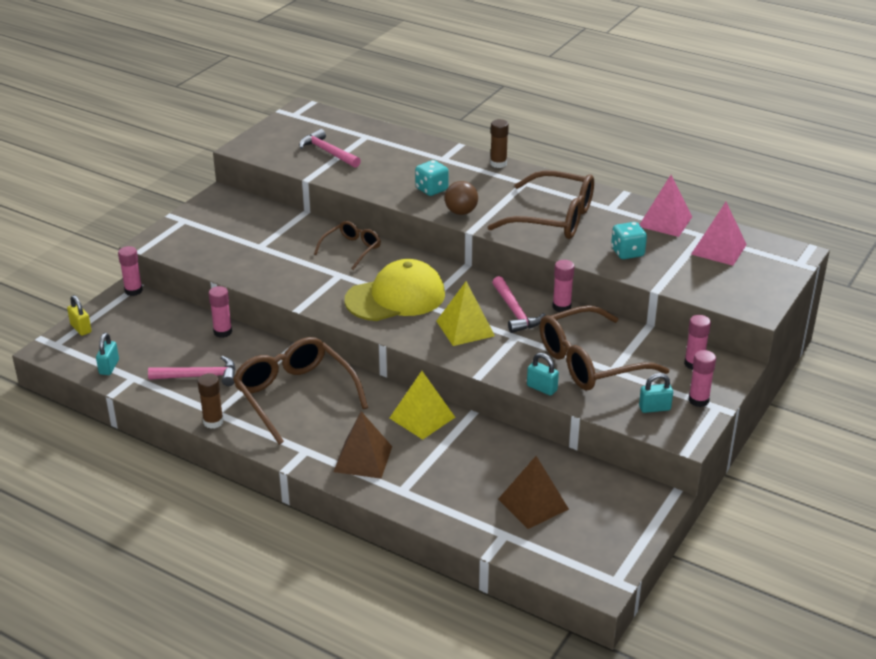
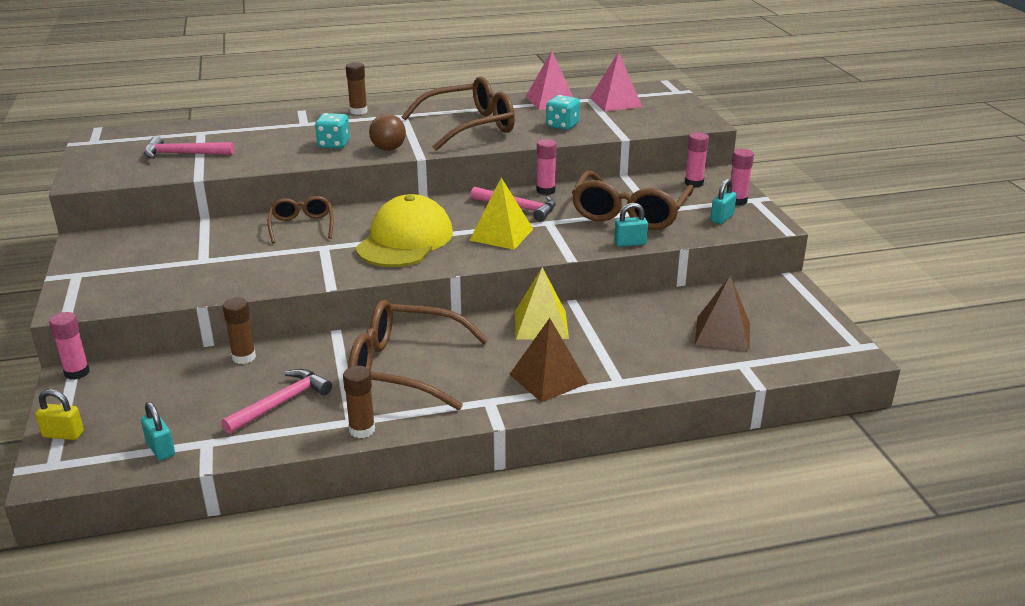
camera: 45 degrees left, 5 degrees down
pink glue stick [209,286,232,338] -> brown glue stick [223,298,256,364]

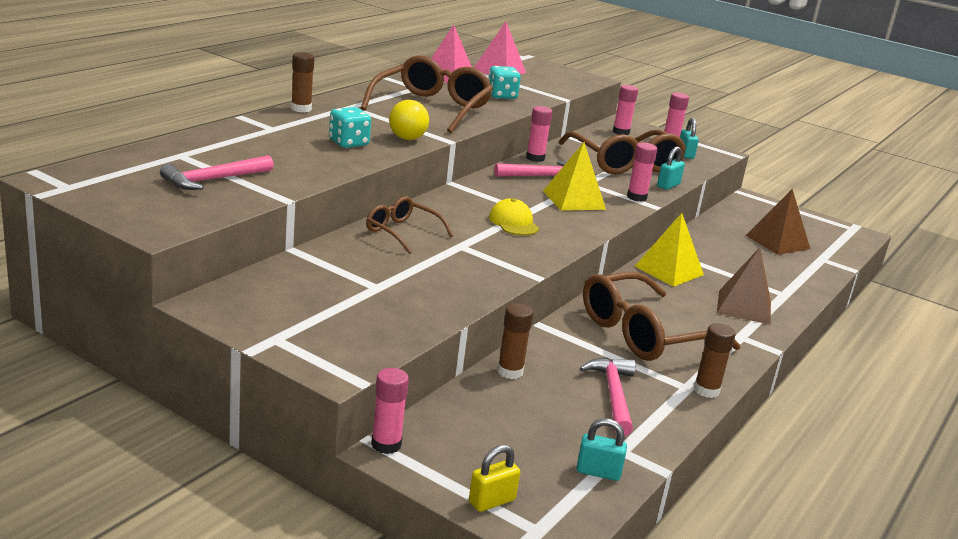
camera: 45 degrees left, 5 degrees down
yellow cap [356,194,453,267] -> yellow cap [489,198,539,236], size x0.50
brown ball [369,114,406,151] -> yellow ball [389,100,429,140]
none -> pink glue stick [627,143,657,202]

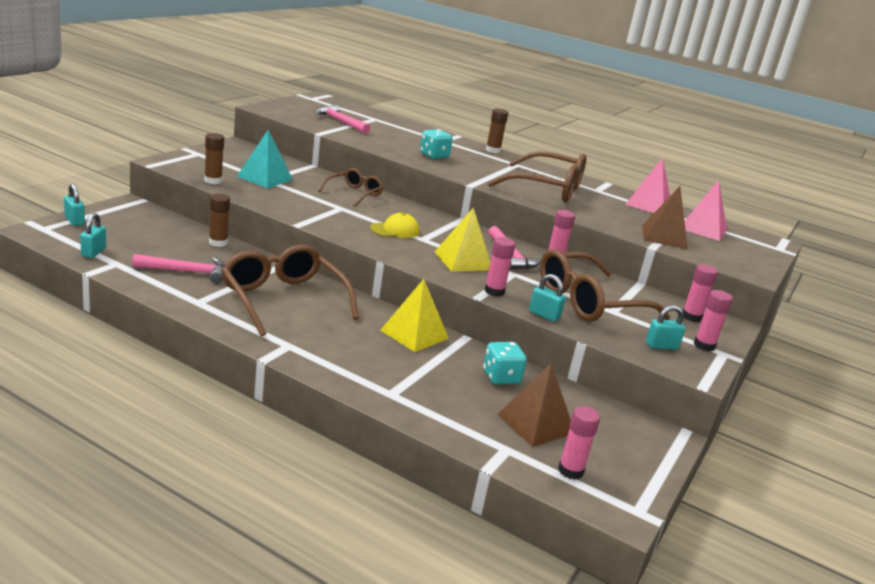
camera: 85 degrees right, 0 degrees up
pink glue stick [371,368,409,454] -> pink glue stick moved to [558,406,600,480]
yellow ball [389,100,429,140] -> none
yellow padlock [469,445,520,512] -> turquoise padlock [64,183,85,226]
turquoise dice [488,66,521,99] -> turquoise dice moved to [483,342,527,385]
brown glue stick [694,323,735,398] -> brown glue stick moved to [204,133,224,184]
brown pyramid [717,247,771,325] -> brown pyramid moved to [642,186,688,250]
none -> turquoise pyramid [236,130,293,188]

